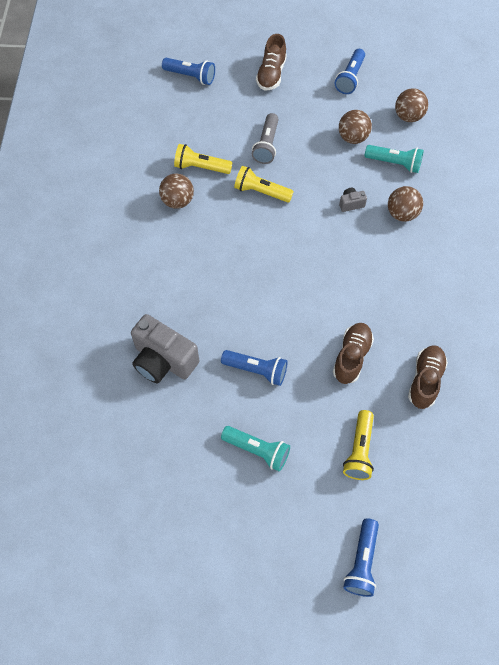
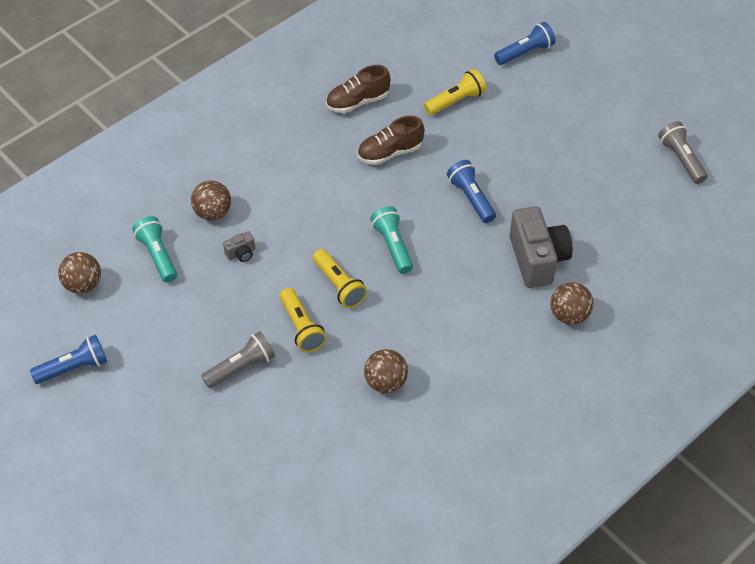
camera: 135 degrees left, 10 degrees down
blue flashlight [162,58,215,85] -> none
yellow flashlight [174,144,233,174] -> yellow flashlight moved to [313,249,367,308]
turquoise flashlight [221,426,290,471] -> turquoise flashlight moved to [370,206,413,274]
brown shoe [256,34,287,90] -> none
brown ball [339,110,372,144] -> brown ball moved to [550,282,593,325]
grey camera [339,188,367,212] -> grey camera turned 60 degrees counterclockwise [223,231,255,262]
none -> grey flashlight [658,121,707,184]

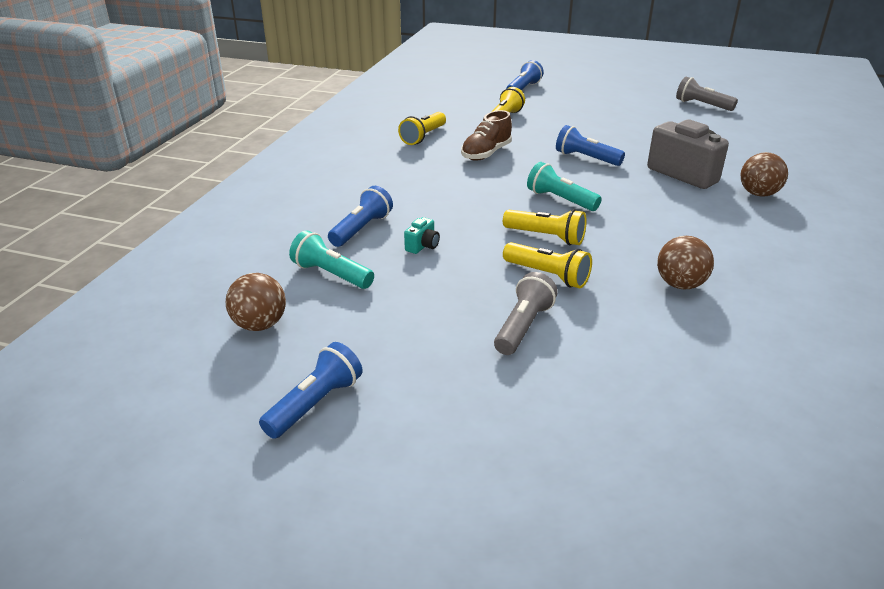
camera: 30 degrees left, 20 degrees down
brown ball [191,180,231,221] -> blue flashlight [328,186,393,247]
grey camera [223,231,255,262] -> turquoise camera [404,217,440,254]
brown shoe [326,65,391,113] -> yellow flashlight [398,112,446,145]

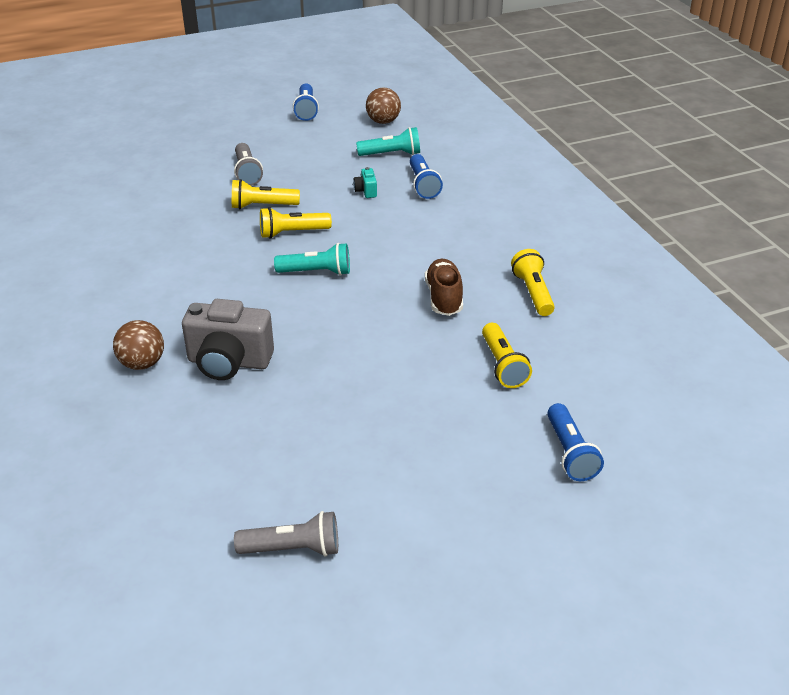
camera: 140 degrees right, 5 degrees up
blue flashlight [556,125,625,166] -> none
brown ball [657,236,714,290] -> none

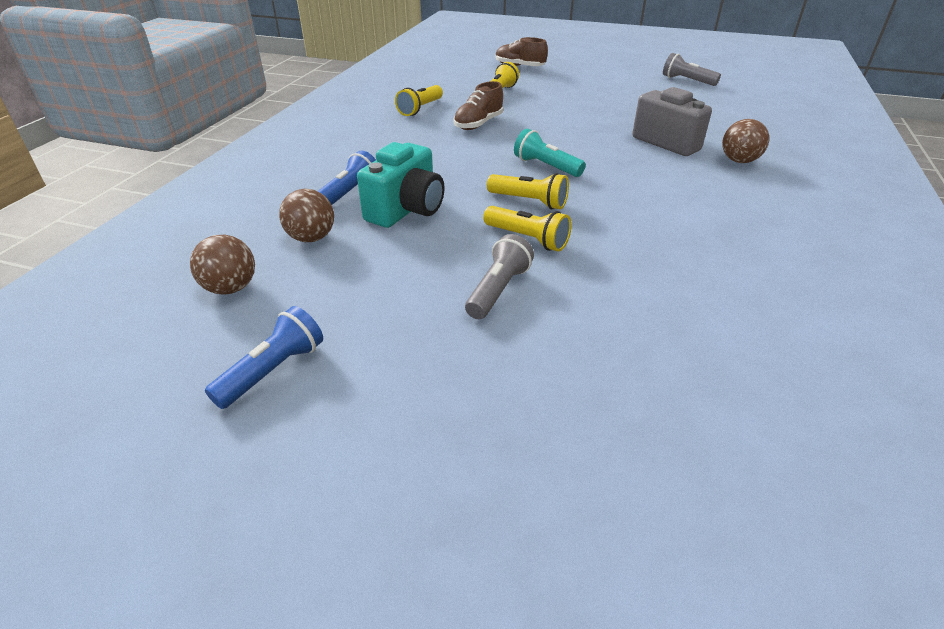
camera: 140 degrees left, 0 degrees up
turquoise camera [353,167,377,198] -> turquoise camera [357,142,445,228], size x2.32
turquoise flashlight [356,127,420,156] -> brown ball [279,189,334,242]
blue flashlight [547,403,604,481] -> brown shoe [495,37,548,66]

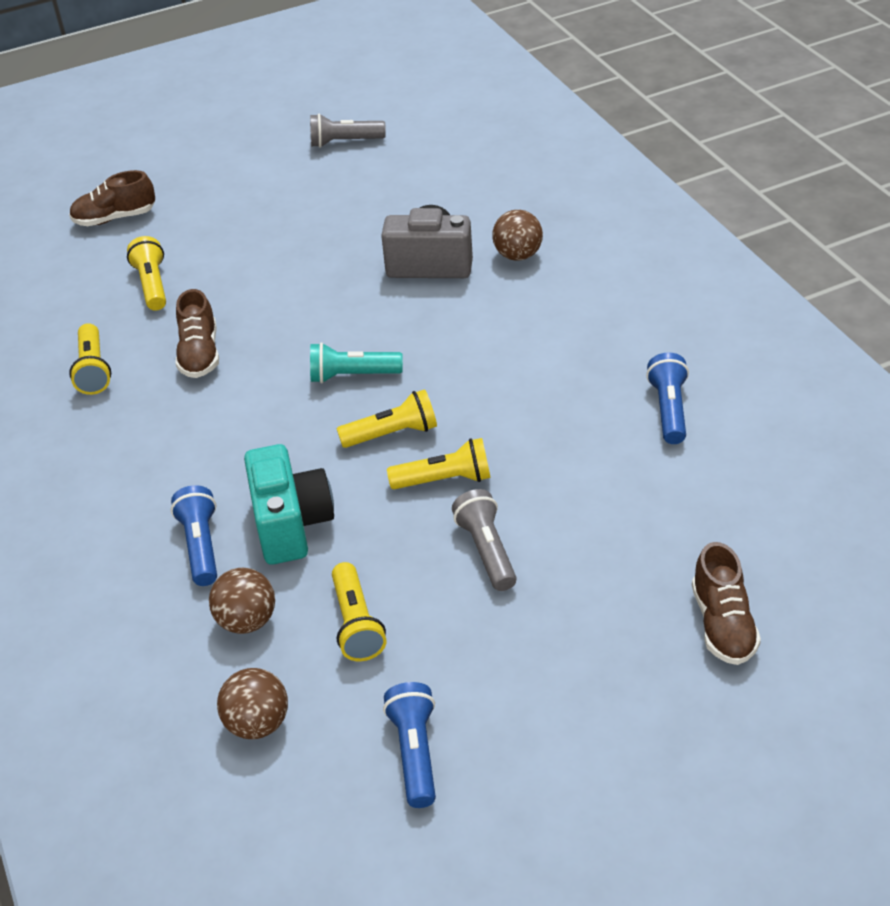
camera: 40 degrees left, 5 degrees up
none -> yellow flashlight [332,562,386,661]
none -> blue flashlight [646,353,689,444]
none -> brown shoe [692,542,761,665]

